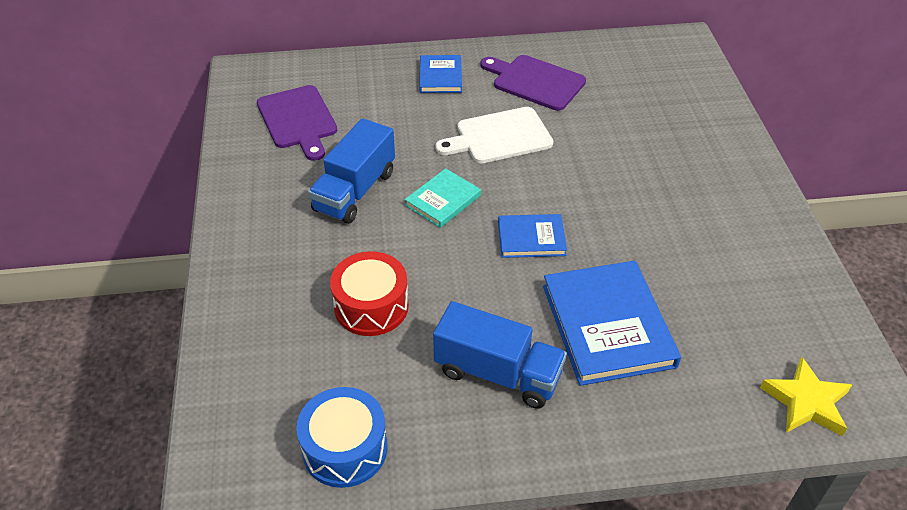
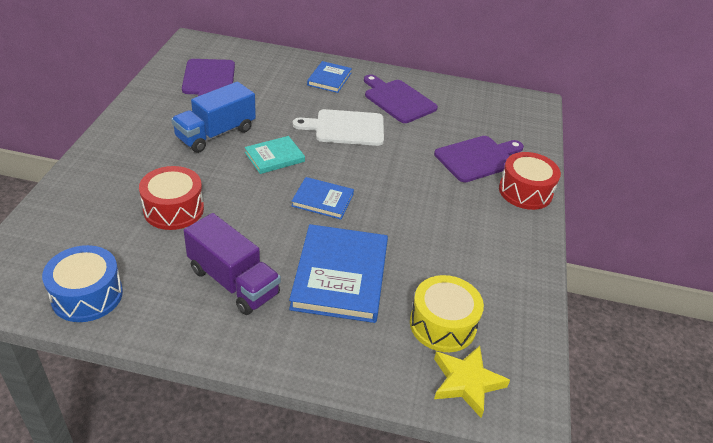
camera: 15 degrees right, 5 degrees down
blue truck [433,301,567,409] -> purple truck [184,213,281,315]
none -> yellow drum [410,275,484,352]
none -> purple cutting board [434,136,524,182]
none -> red drum [499,152,561,210]

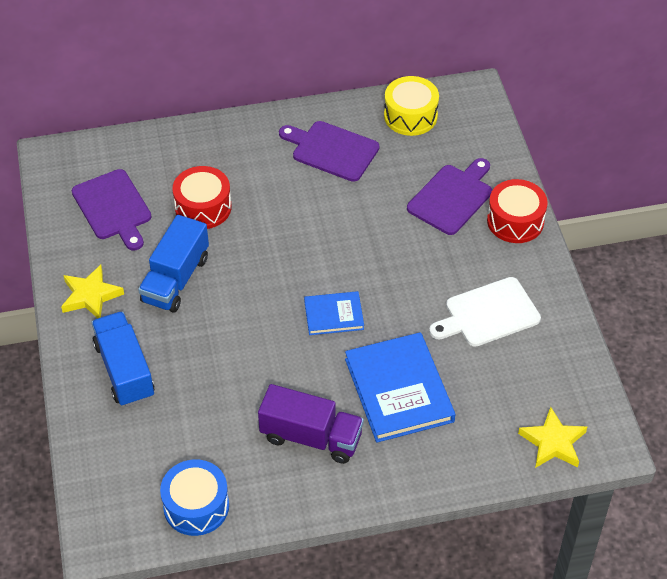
camera: 20 degrees left, 10 degrees up
red drum [139,166,204,230] -> red drum moved to [172,166,232,229]
turquoise book [245,136,305,174] -> none
white cutting board [293,109,384,146] -> white cutting board moved to [429,277,541,347]
blue book [307,61,352,93] -> none
yellow drum [410,275,484,352] -> yellow drum moved to [384,76,439,136]
none -> yellow star [61,265,124,319]
none -> blue truck [91,311,154,407]

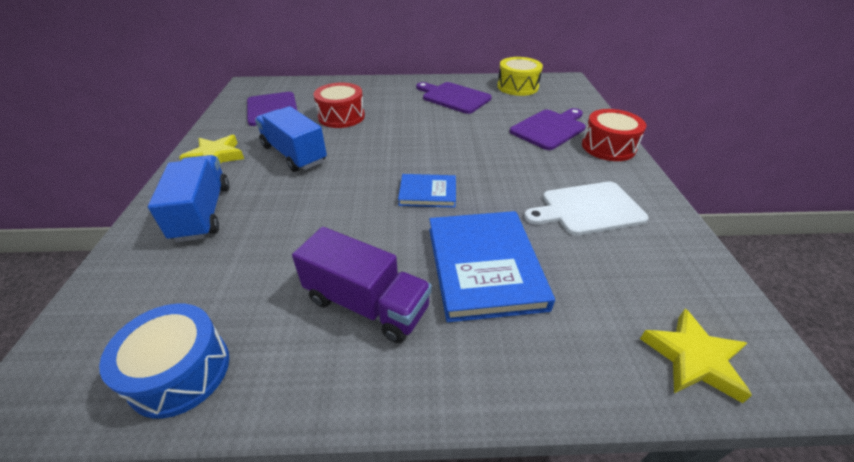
camera: 10 degrees right, 10 degrees down
blue truck [138,215,209,313] -> blue truck turned 105 degrees clockwise [255,106,327,172]

